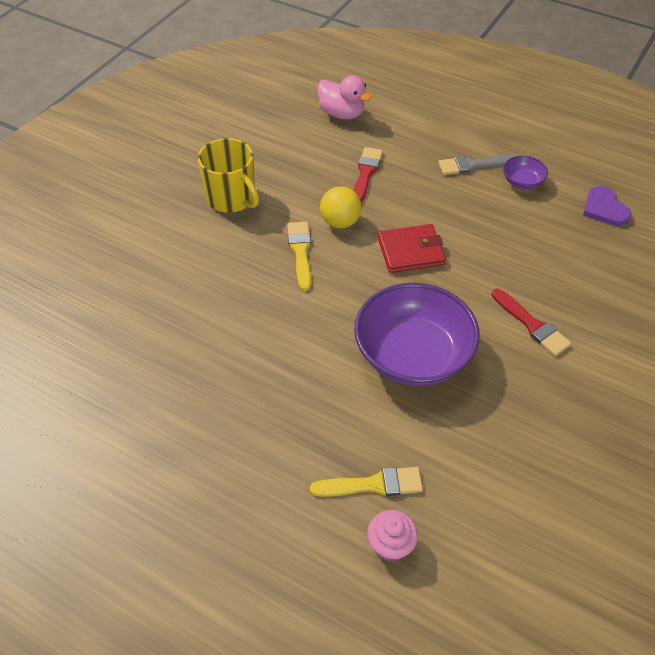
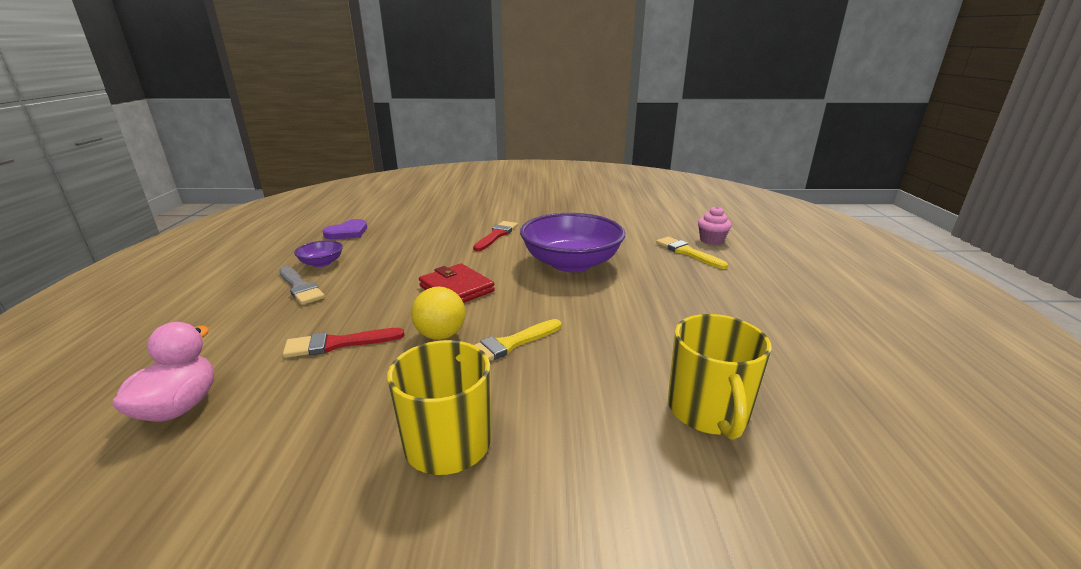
camera: 120 degrees left, 25 degrees down
none -> yellow mug [668,314,772,439]

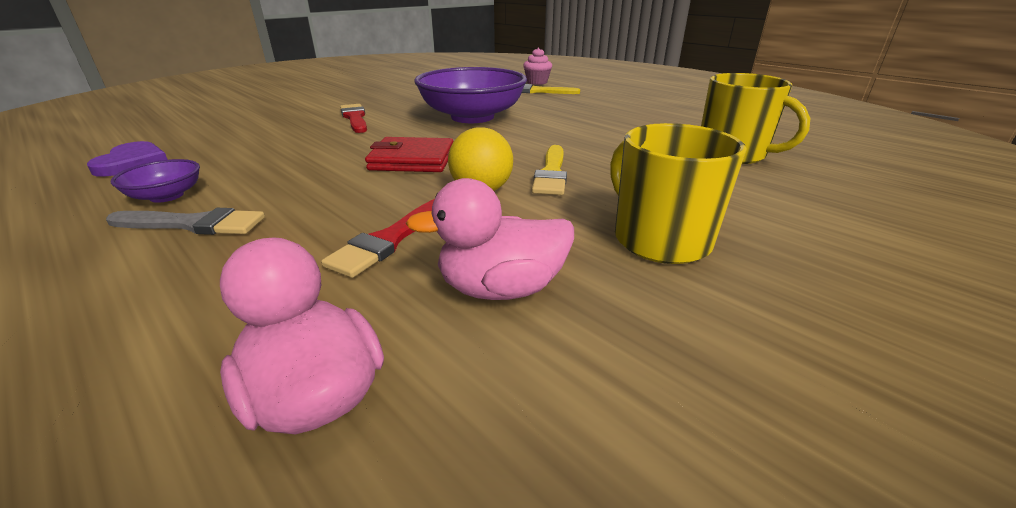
camera: 45 degrees left, 5 degrees up
none -> pink duck [405,178,574,300]

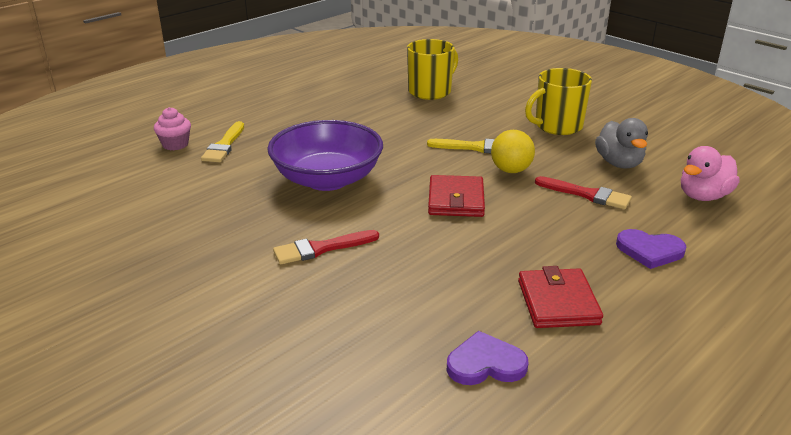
camera: 90 degrees left, 0 degrees up
grey brush [106,208,265,235] -> none
purple bowl [111,159,200,203] -> red wallet [518,266,603,328]
pink duck [405,178,574,300] -> grey duck [595,118,648,168]
none -> purple heart [616,229,687,269]

